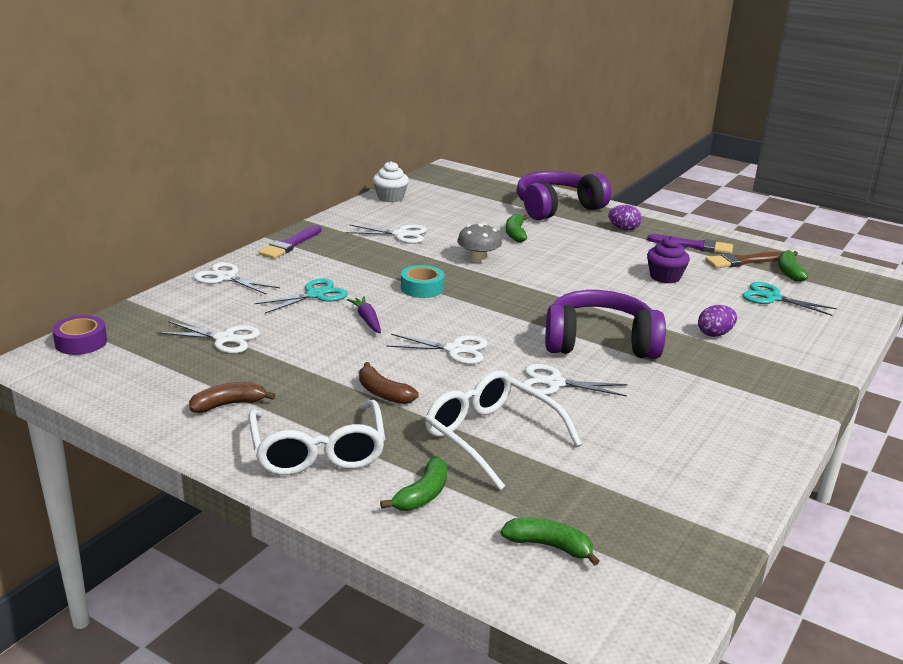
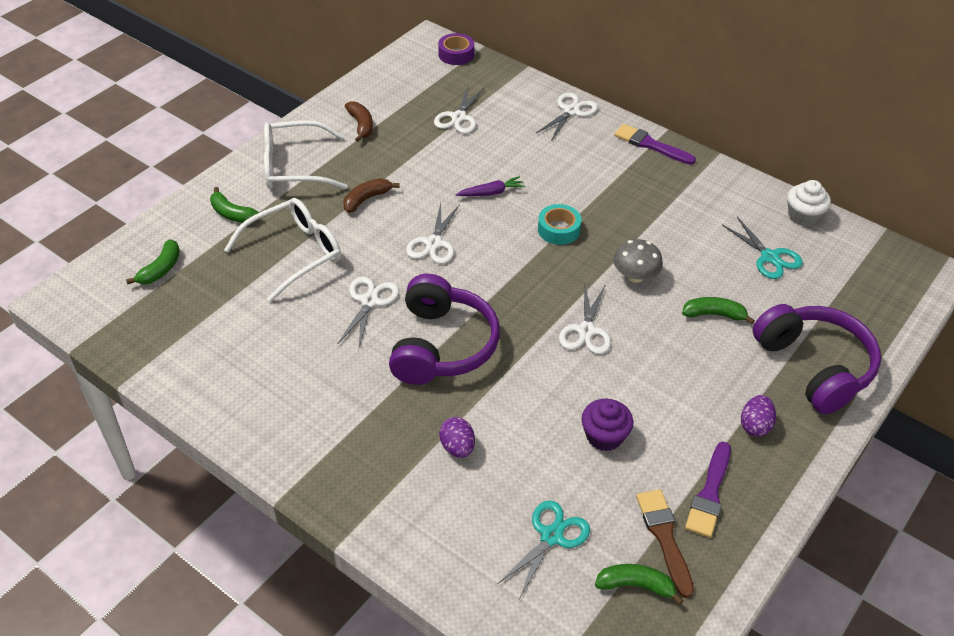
camera: 95 degrees right, 20 degrees up
turquoise scissors [254,279,348,314] -> turquoise scissors moved to [722,217,803,279]
white scissors [346,225,427,244] -> white scissors moved to [559,282,611,354]

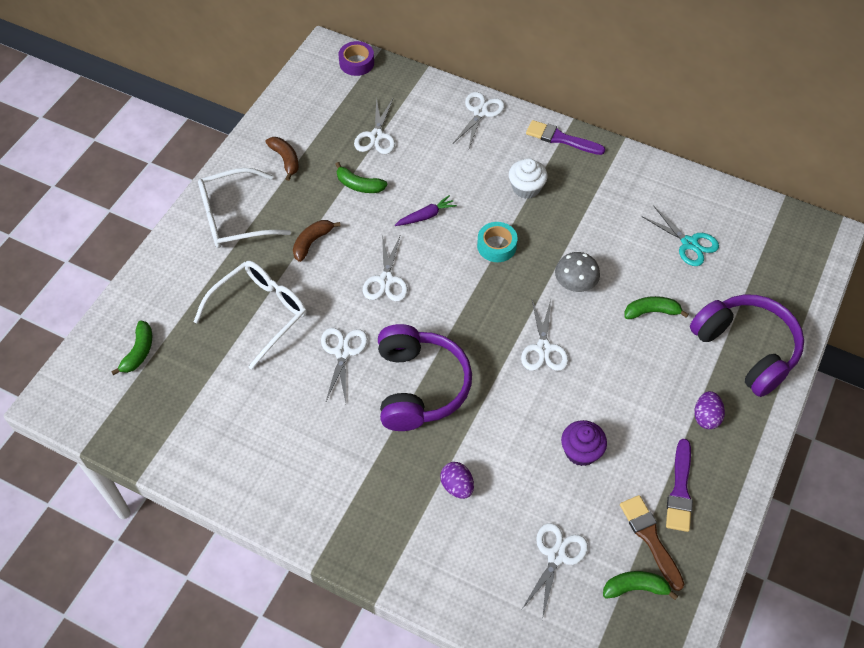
camera: 10 degrees left, 10 degrees up
green banana [210,187,260,223] -> green banana moved to [335,162,387,193]
turquoise scissors [497,500,590,599] -> white scissors [521,523,588,620]
white cupcake [787,180,831,226] -> white cupcake moved to [509,158,548,199]

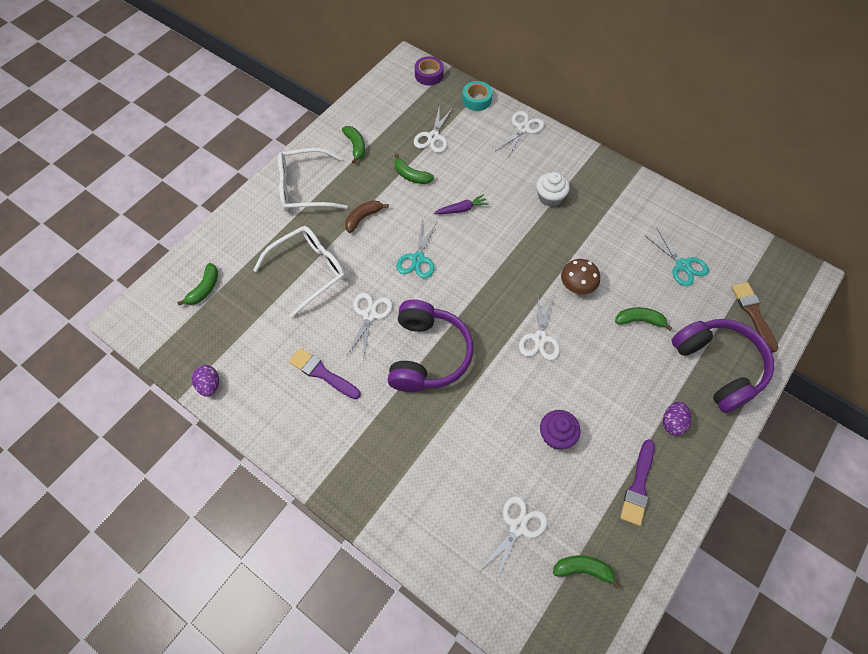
camera: 10 degrees right, 5 degrees up
brown banana [265,137,299,181] -> green banana [342,126,365,164]
white scissors [363,234,408,301] -> turquoise scissors [396,222,437,279]
purple egg [440,462,474,499] -> purple egg moved to [192,365,219,397]
turquoise tape [477,222,518,262] -> turquoise tape moved to [462,81,493,111]
purple brush [526,120,605,155] -> purple brush moved to [289,348,361,399]
grey mushroom [555,252,600,292] -> brown mushroom [561,259,600,294]
brown brush [620,495,684,591] -> brown brush moved to [731,282,778,353]

